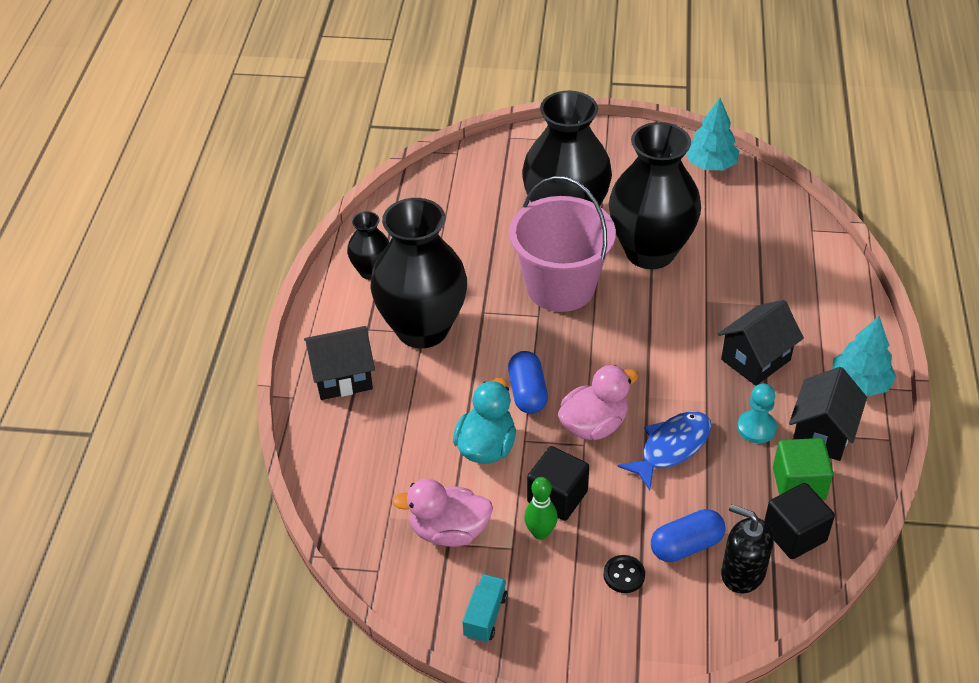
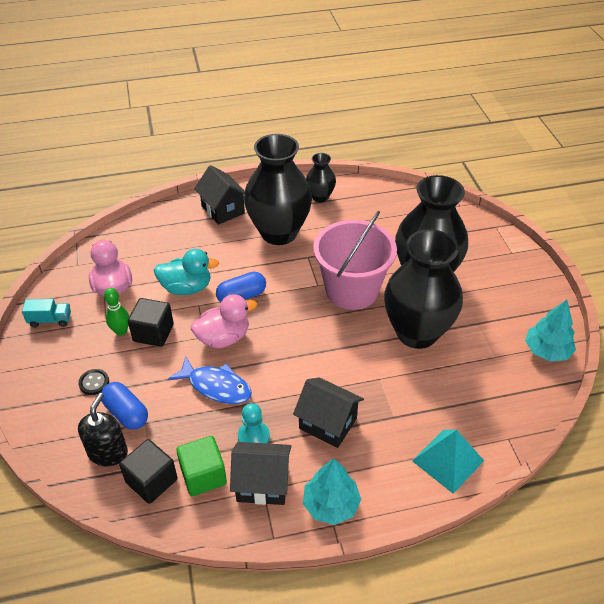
camera: 70 degrees right, 0 degrees up
pink duck [558,365,638,440] -> pink duck turned 60 degrees counterclockwise [191,294,257,348]
none -> turquoise pyramid [412,430,484,494]

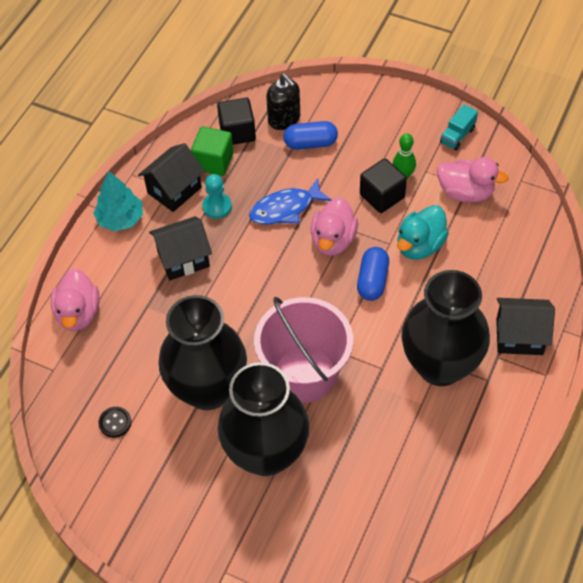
camera: 130 degrees right, 10 degrees up
black button [78,369,109,395] -> black button moved to [98,407,131,438]
black vase [306,153,336,202] -> none
turquoise pyramid [412,430,484,494] -> pink duck [51,269,100,331]
turquoise tree [525,300,576,361] -> none

